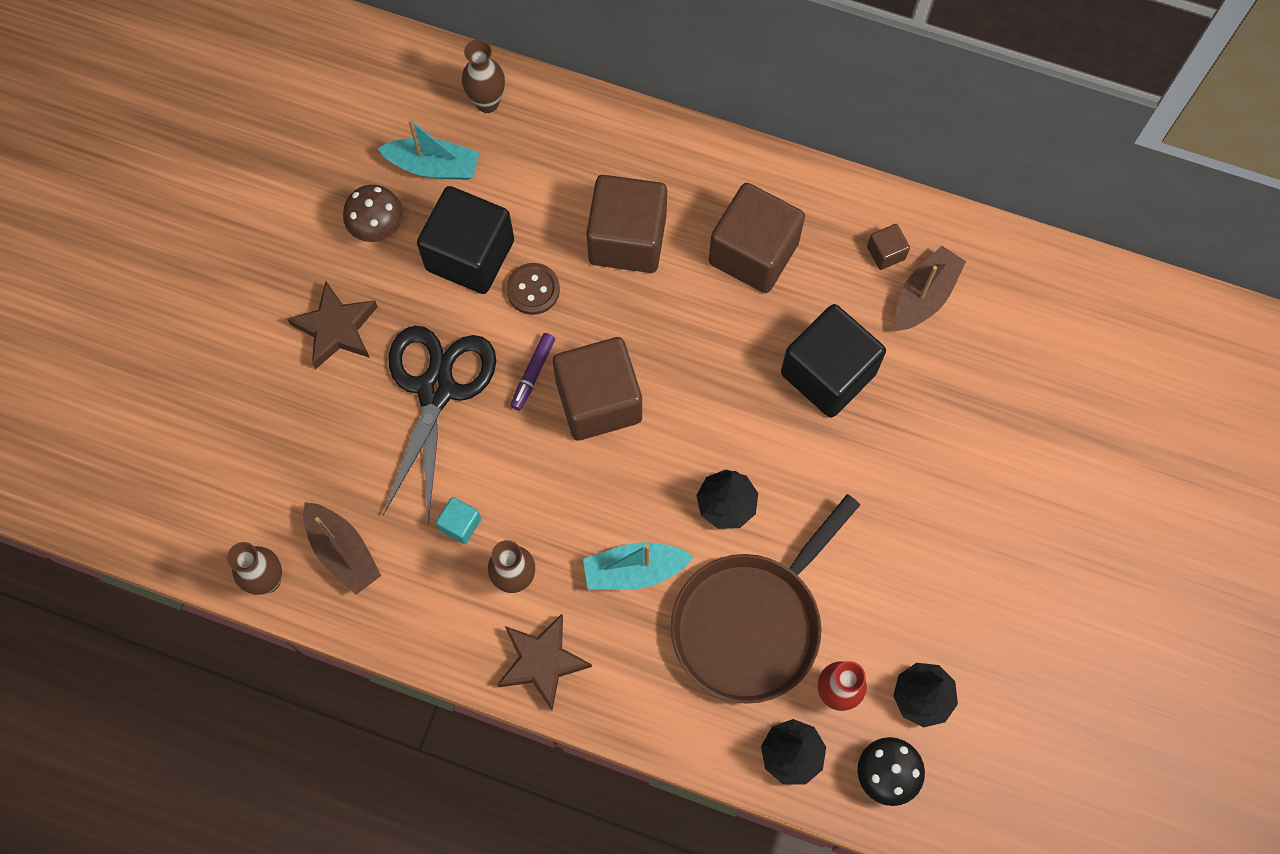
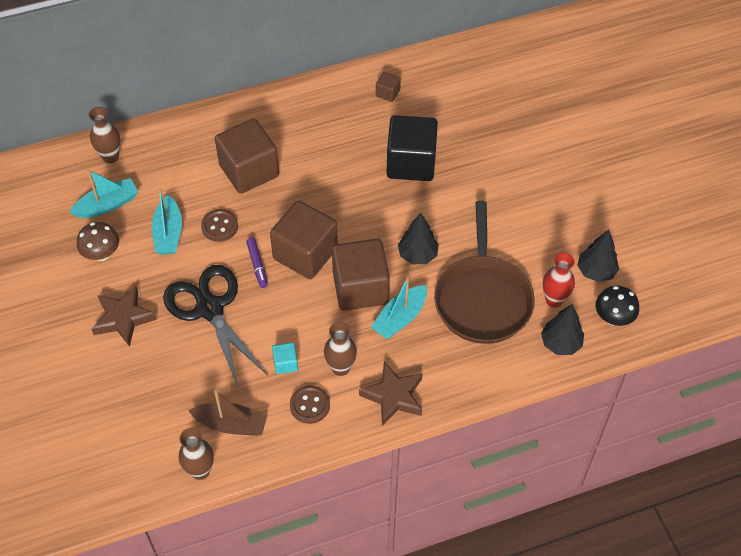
camera: 40 degrees left, 15 degrees down
black cube [417,186,514,294] -> turquoise boat [152,188,182,254]
brown cube [709,183,805,293] -> brown cube moved to [332,239,390,311]
brown boat [895,246,966,331] -> none
none -> brown button [290,385,330,424]

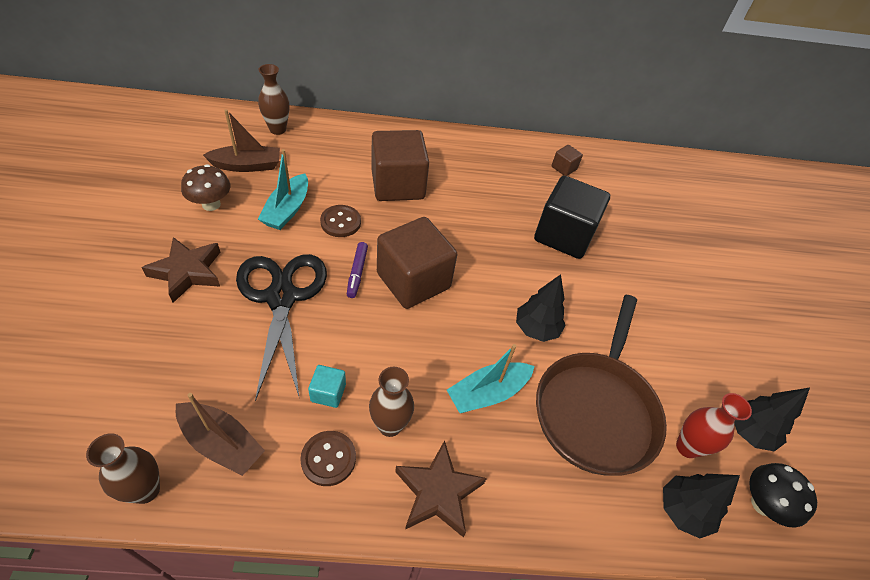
camera: 15 degrees right, 5 degrees down
turquoise boat [69,169,138,218] -> brown boat [203,109,280,172]
brown cube [332,239,390,311] -> none

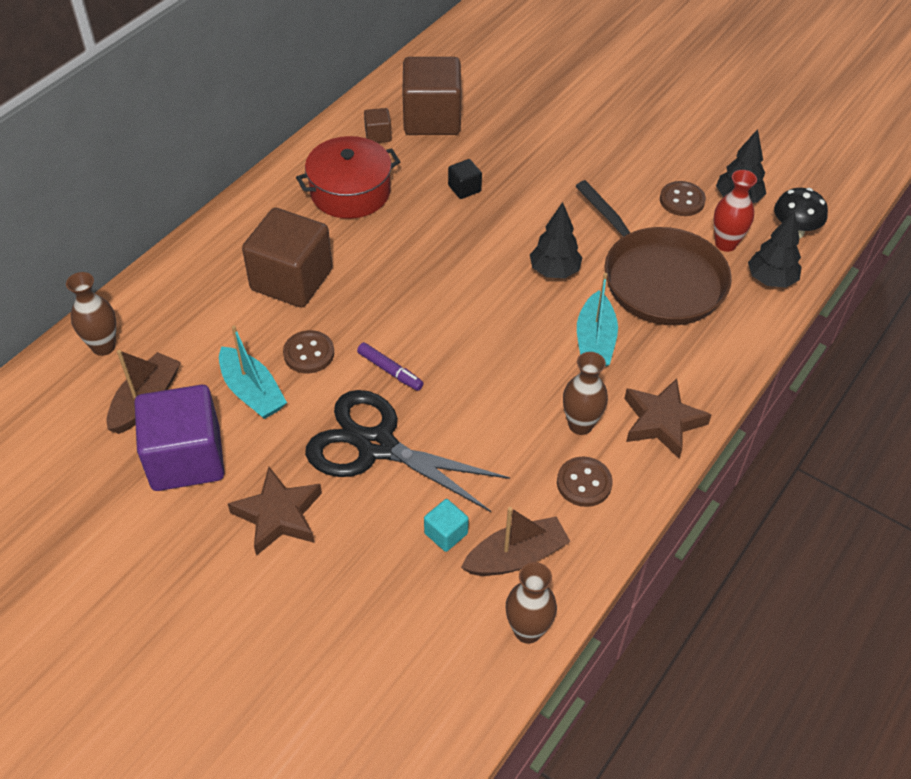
camera: 50 degrees left, 0 degrees up
brown mushroom [181,164,230,211] -> purple cube [134,385,224,491]
turquoise cube [308,365,346,408] -> turquoise cube moved to [424,499,469,552]
brown cube [377,217,457,309] -> brown cube moved to [402,57,461,135]
black cube [534,176,610,259] -> black cube [448,159,482,199], size x0.43
none -> red pot [296,136,400,219]
none -> brown button [660,181,706,216]

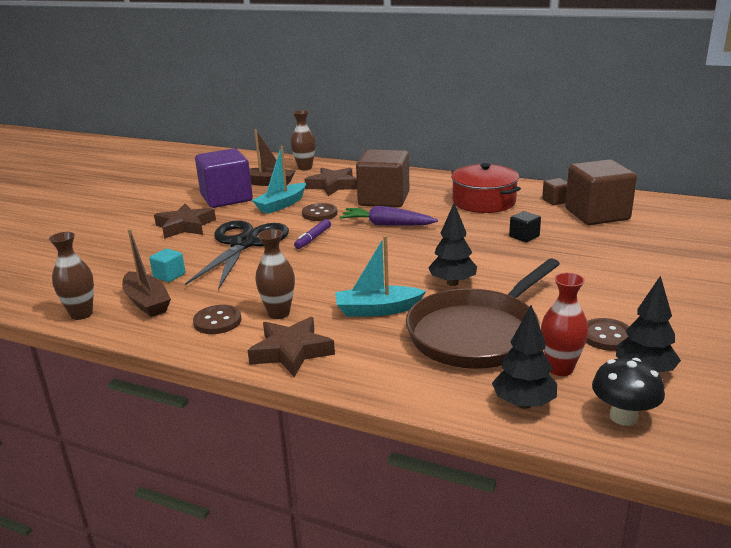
camera: 80 degrees right, 25 degrees down
none -> brown star [304,167,357,196]
none -> purple carrot [339,206,438,226]

